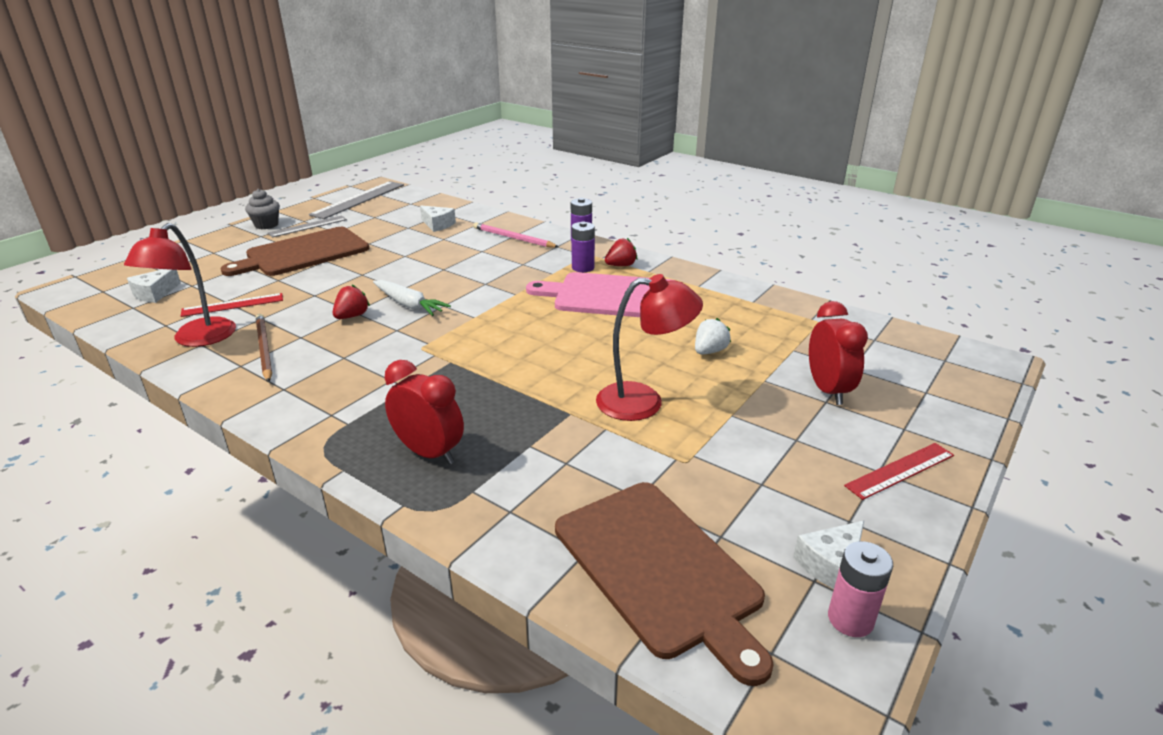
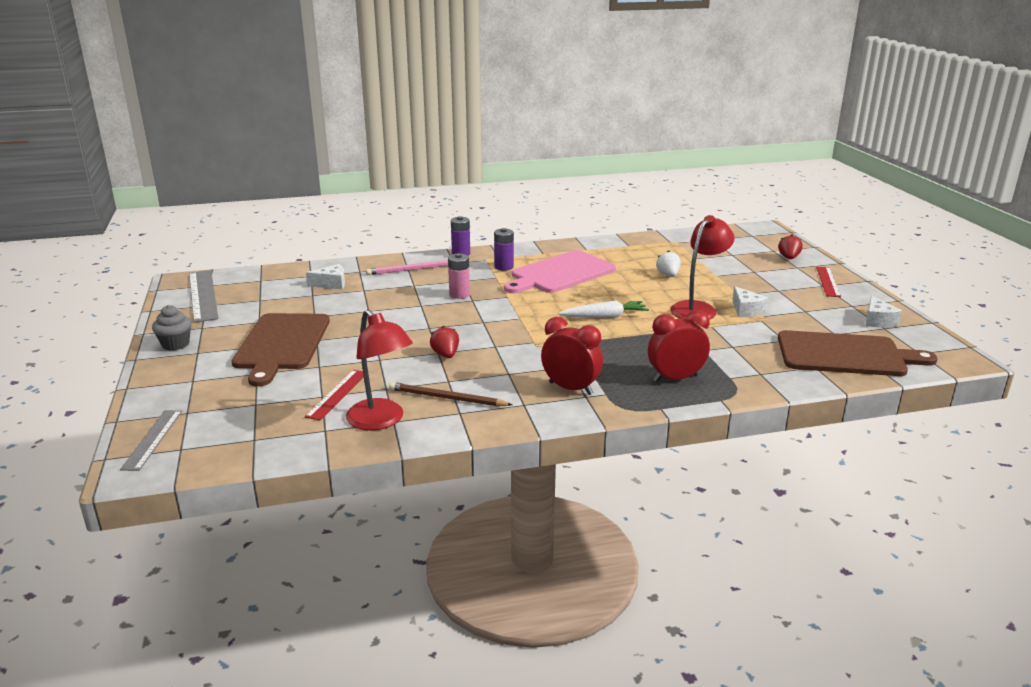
camera: 50 degrees left, 5 degrees down
white cheese [127,269,181,303] -> white cheese moved to [732,286,769,317]
grey ruler [268,216,347,238] -> grey ruler moved to [120,410,182,471]
white carrot [373,280,451,316] -> white carrot moved to [559,300,649,318]
red strawberry [605,238,637,266] -> red strawberry moved to [778,234,803,259]
red clock [809,301,868,405] -> red clock moved to [541,317,603,395]
pink battery [828,541,893,637] -> pink battery moved to [448,253,470,299]

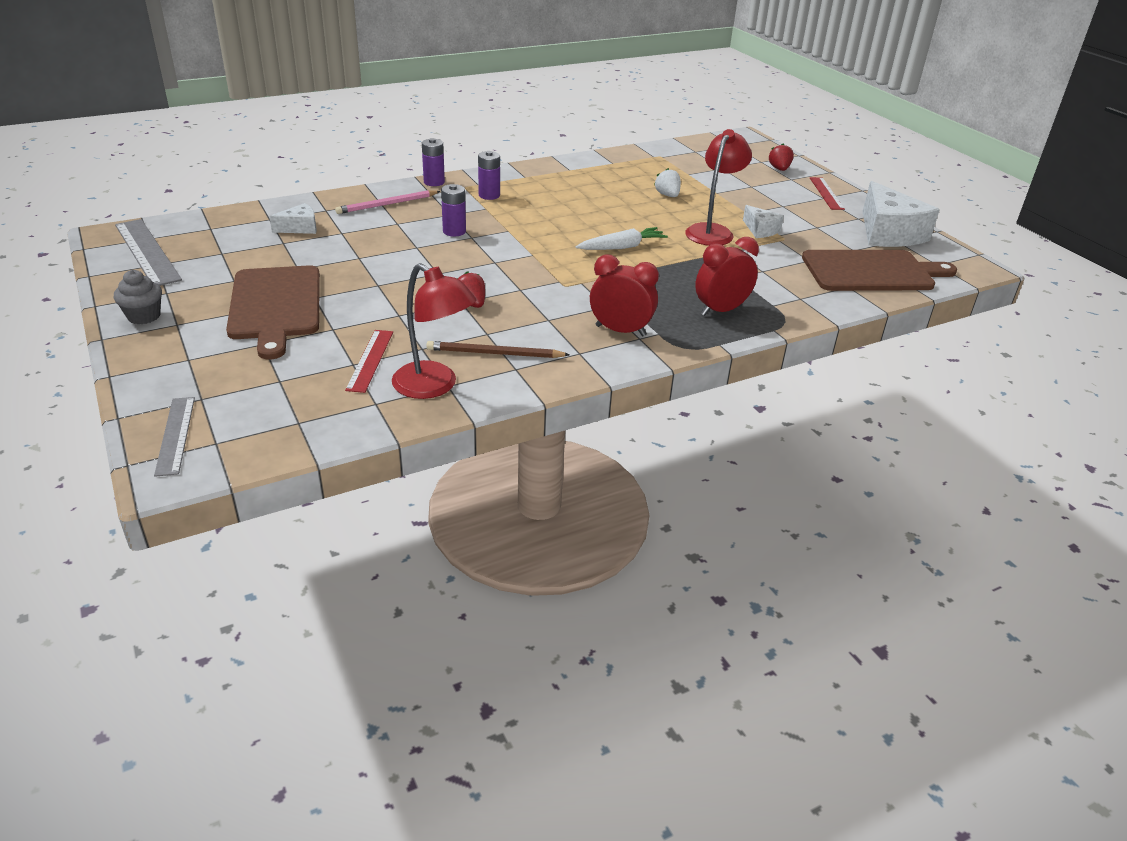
camera: 15 degrees left, 10 degrees up
pink battery [448,253,470,299] -> purple battery [441,184,466,237]
pink cutting board [504,250,616,293] -> none
white cheese [865,296,902,327] -> white cheese [863,181,940,247], size x2.00

